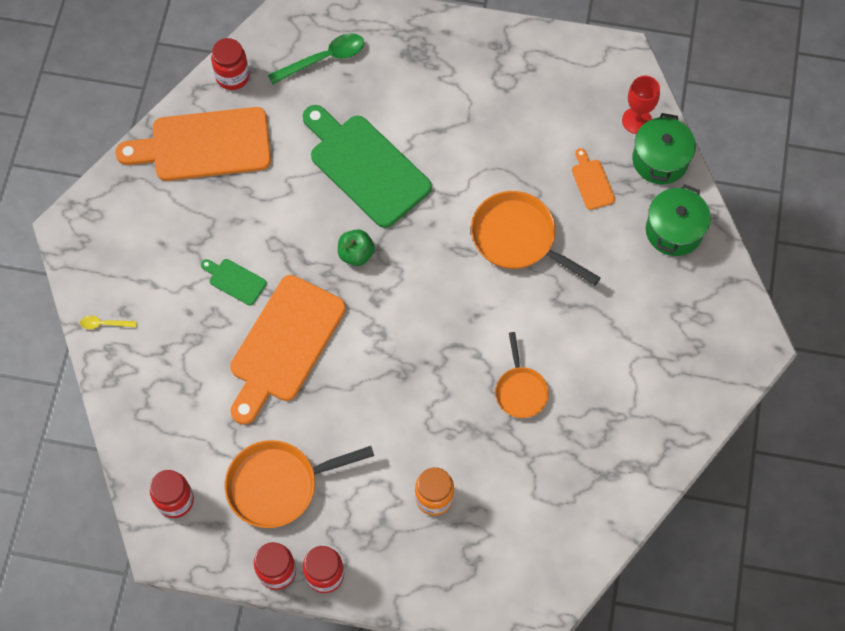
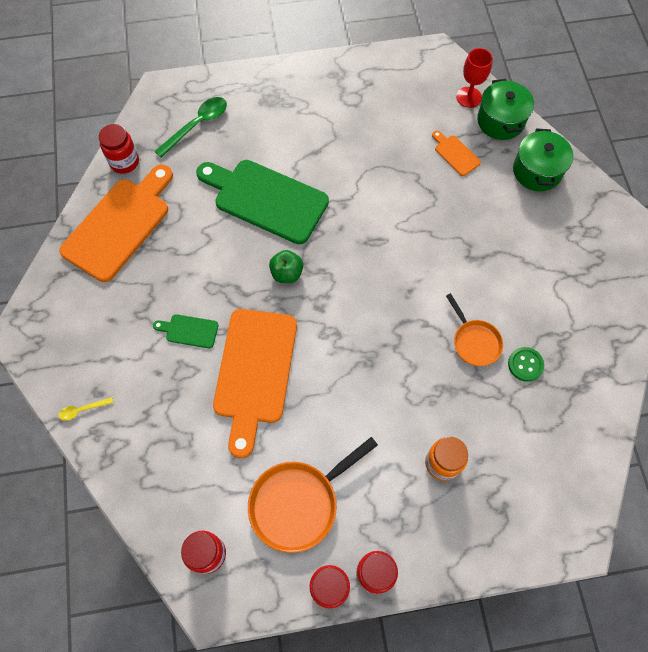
camera: 20 degrees left, 0 degrees up
orange cutting board [115,107,271,181] -> orange cutting board turned 150 degrees clockwise [59,165,173,282]
orange pan [471,191,601,285] -> none
none -> green button [508,347,544,382]

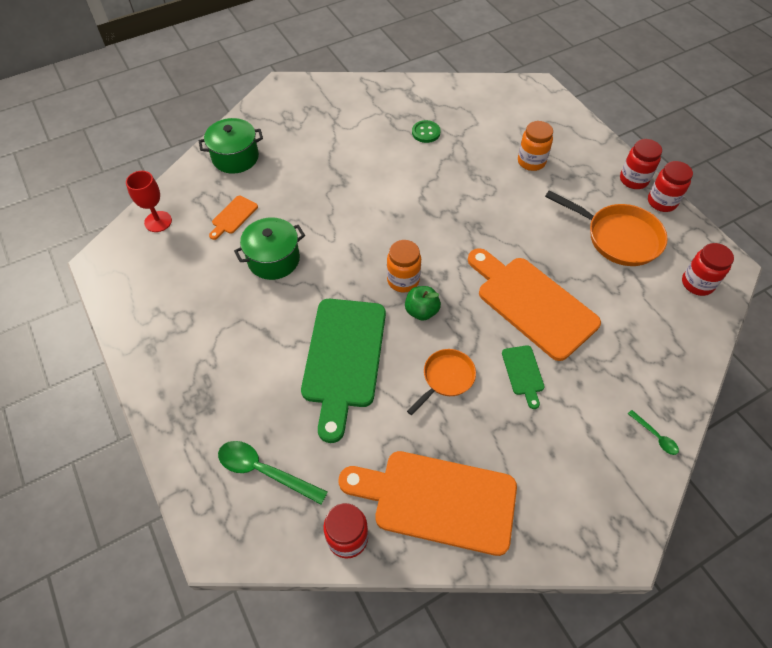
camera: 110 degrees left, 10 degrees down
yellow spoon [59,397,113,420] -> green spoon [628,410,679,455]
orange cutting board [213,309,297,458] -> orange cutting board turned 120 degrees counterclockwise [468,248,601,361]
orange pan [446,293,503,366] -> orange pan moved to [407,349,476,415]
green pot [477,79,534,140] -> green pot moved to [234,218,305,280]
none -> orange jar [387,240,421,293]

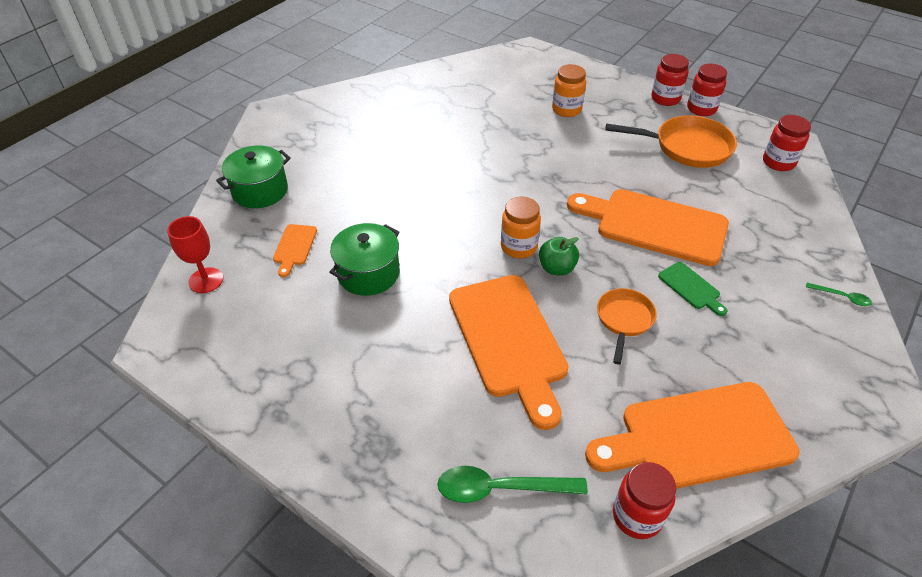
camera: 25 degrees left, 10 degrees down
green cutting board [301,299,386,443] -> orange cutting board [449,275,569,430]
green button [412,120,441,143] -> none

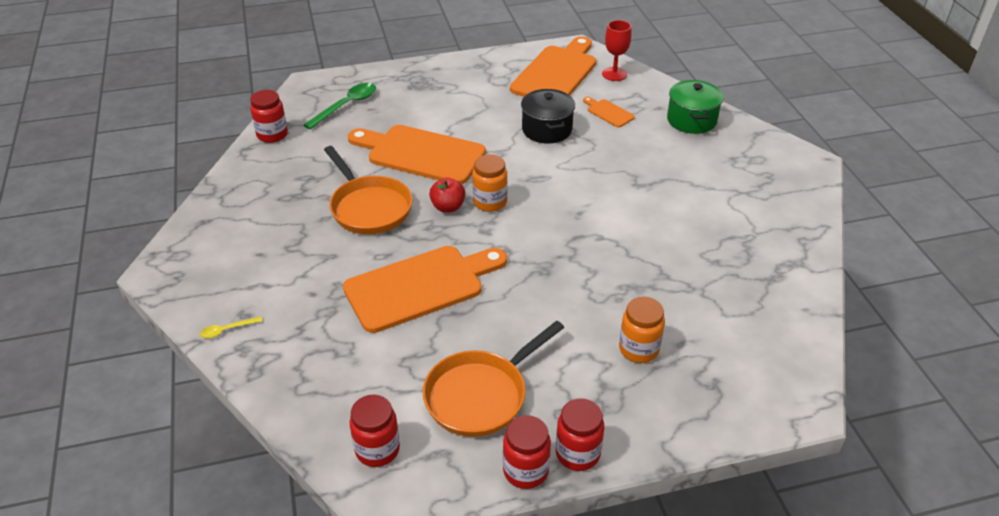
camera: 130 degrees right, 5 degrees down
green pot [330,223,400,296] -> black pot [521,89,575,144]
green apple [539,237,579,276] -> red apple [429,177,465,213]
orange cutting board [585,382,800,489] -> orange cutting board moved to [510,36,596,97]
orange pan [597,288,657,364] -> orange pan [324,146,413,234], size x1.65
green cutting board [658,262,727,316] -> none
green spoon [806,283,872,306] -> yellow spoon [200,317,263,339]

